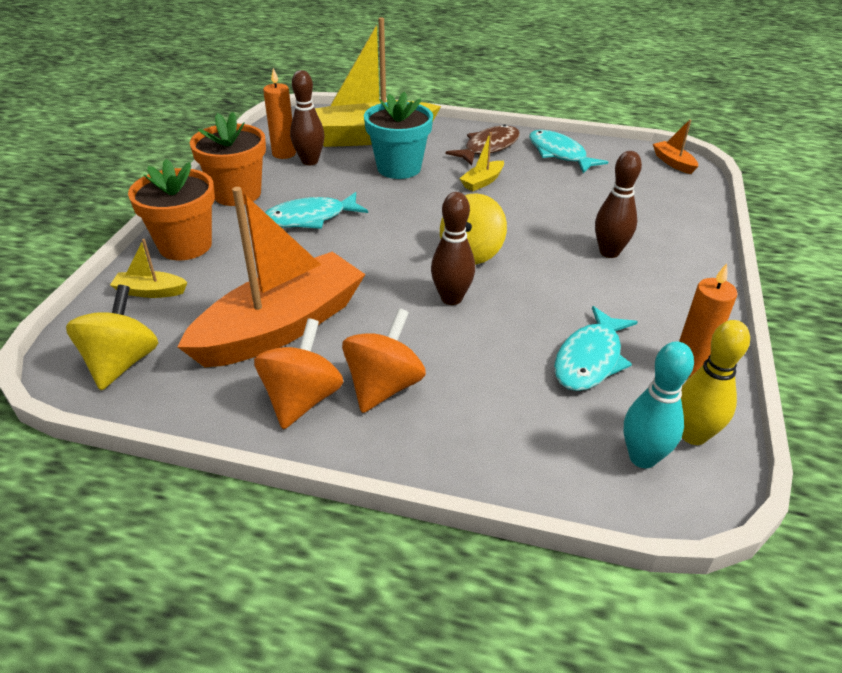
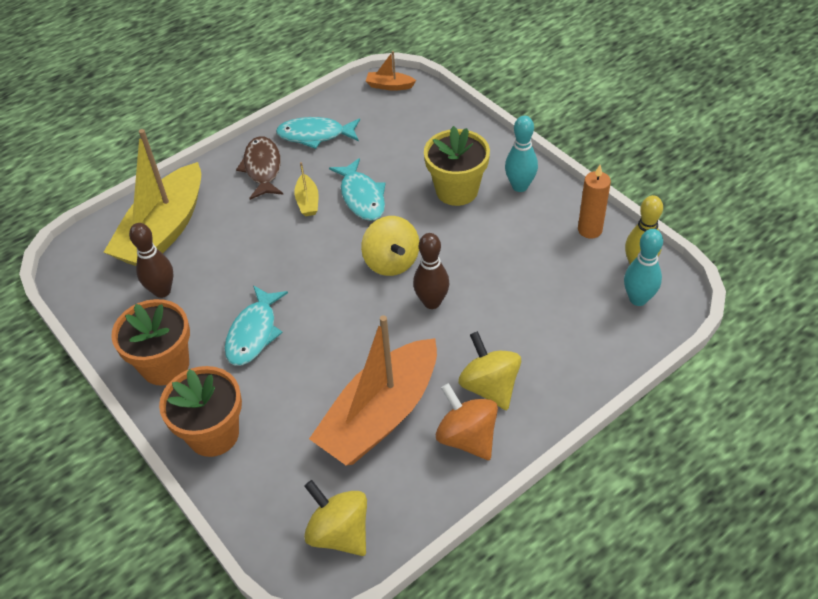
camera: 50 degrees left, 10 degrees up
yellow boat [110,239,188,298] -> none
orange boat [177,187,366,367] -> orange boat turned 135 degrees counterclockwise [309,315,437,466]
orange candle [263,68,296,159] -> none
orange spinning top [342,308,426,413] -> yellow spinning top [459,331,521,410]
turquoise flower pot [364,92,433,179] -> none
turquoise fish [554,306,638,391] -> turquoise fish moved to [329,158,386,221]
brown bowling pin [595,151,642,258] -> yellow flower pot [424,126,490,206]
none -> turquoise bowling pin [505,116,538,192]

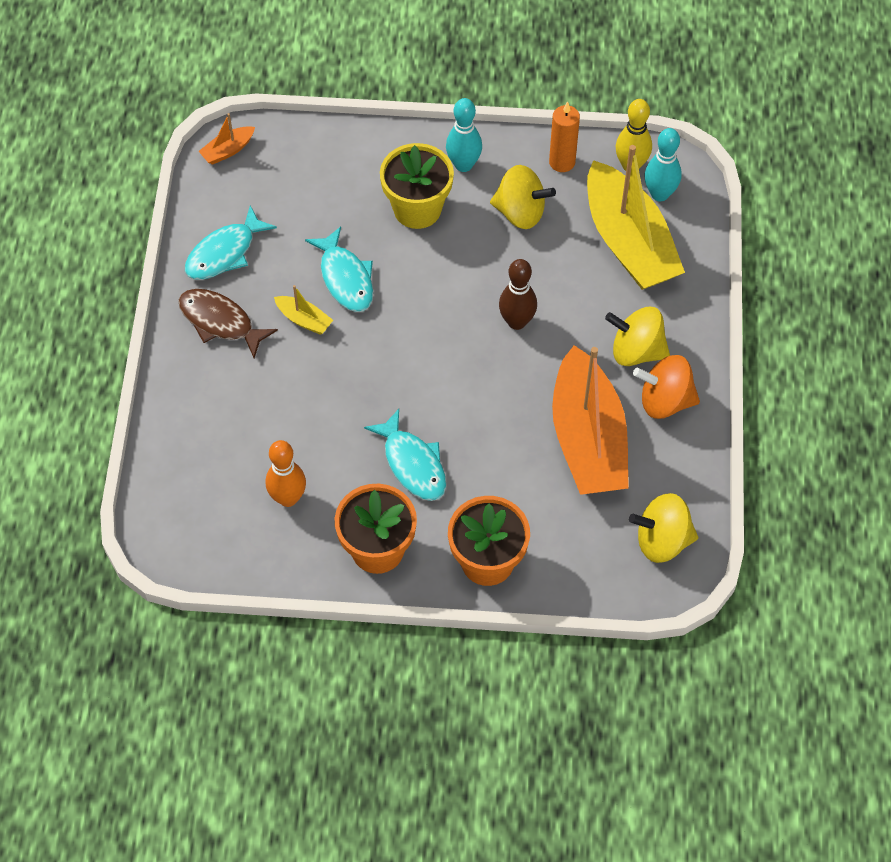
camera: 50 degrees left, 10 degrees up
yellow boat [104,129,201,266] -> yellow boat moved to [587,145,685,290]
brown bowling pin [129,223,174,298] -> orange bowling pin [266,440,306,507]
turquoise fish [329,158,386,221] -> turquoise fish turned 45 degrees clockwise [305,227,373,312]
yellow spinning top [361,216,419,276] -> yellow spinning top moved to [490,165,556,229]

